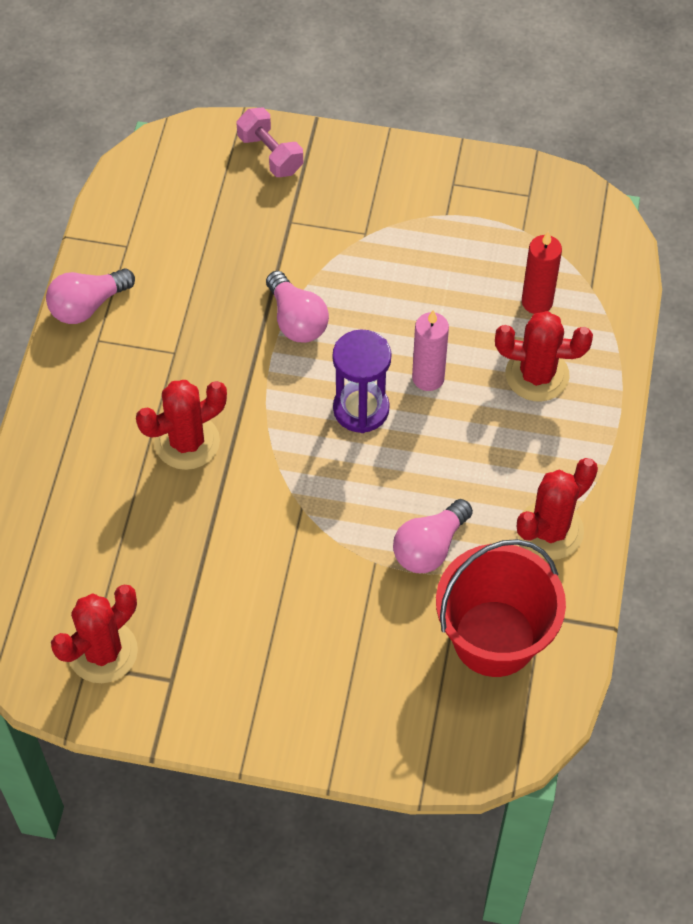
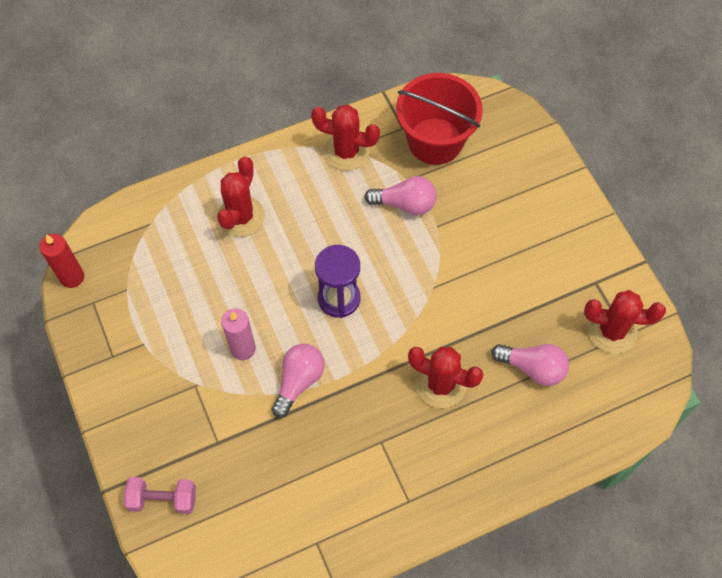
camera: 125 degrees left, 5 degrees up
pink light bulb [46,268,135,324] -> pink light bulb moved to [491,344,569,386]
pink dumbbell [237,108,303,177] -> pink dumbbell turned 75 degrees clockwise [124,477,196,514]
pink candle [412,310,449,391] -> pink candle moved to [221,308,256,360]
red cactus [495,311,593,401] -> red cactus turned 45 degrees clockwise [217,157,265,237]
red candle [522,231,562,314] -> red candle moved to [40,234,84,288]

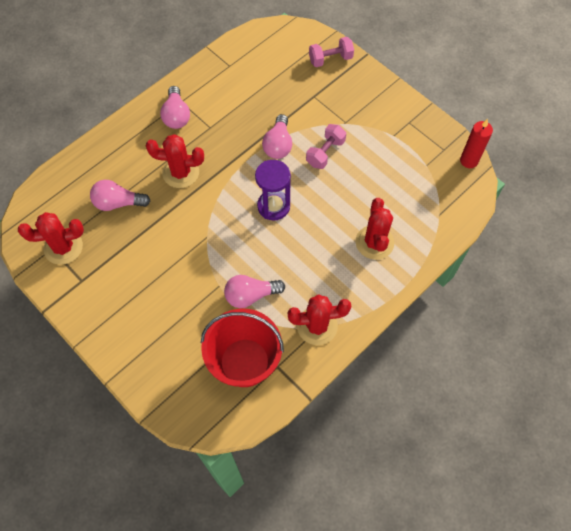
camera: 160 degrees right, 0 degrees up
pink candle [221,308,256,360] -> pink dumbbell [306,124,346,169]
none -> pink light bulb [160,86,190,129]

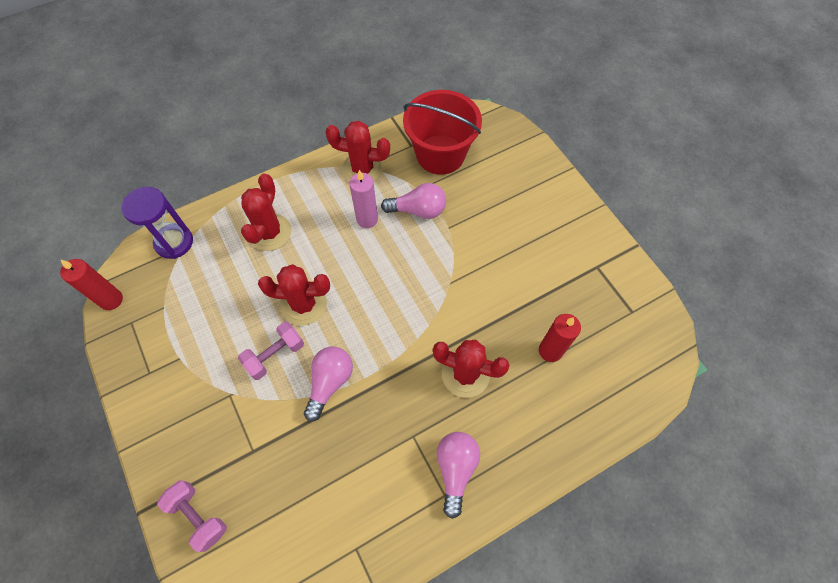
camera: 165 degrees left, 0 degrees up
red cactus [18,212,84,265] -> red cactus moved to [258,264,330,326]
pink light bulb [90,180,150,211] -> red candle [539,314,581,362]
purple hourglass [255,160,291,221] -> purple hourglass moved to [121,187,193,259]
pink dumbbell [309,37,354,67] -> pink dumbbell turned 45 degrees clockwise [157,480,227,552]
none -> pink candle [349,170,378,228]

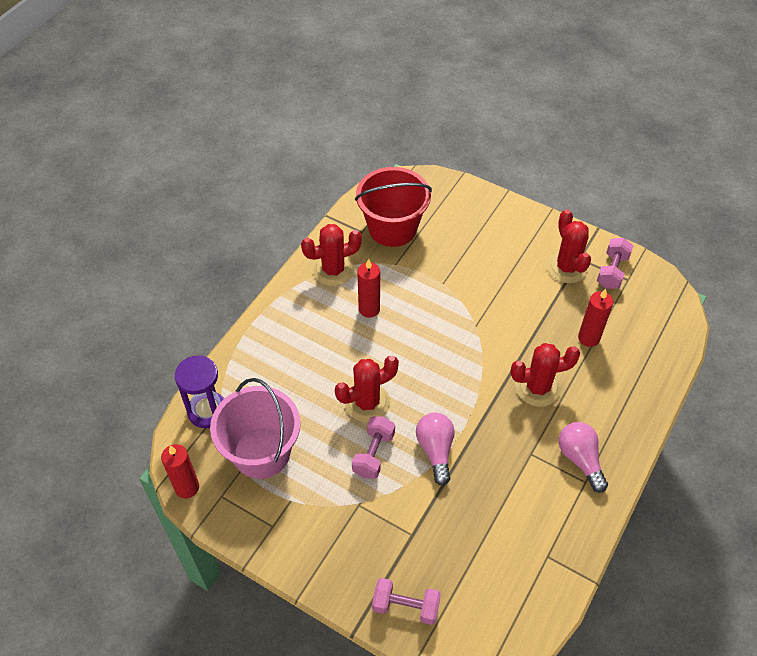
camera: 30 degrees left, 10 degrees down
red cactus [241,173,291,251] -> red cactus moved to [547,210,591,283]
pink candle [349,170,378,228] -> red candle [357,259,380,318]
pink light bulb [381,183,446,219] -> none
none -> pink bucket [210,378,300,479]
none -> pink dumbbell [597,238,633,289]

